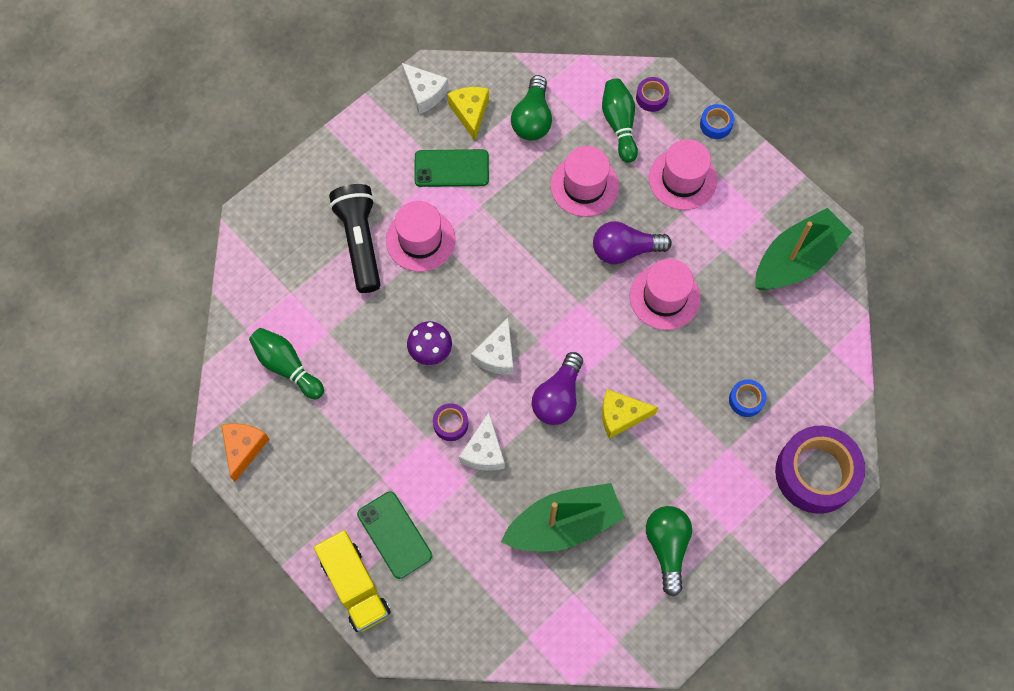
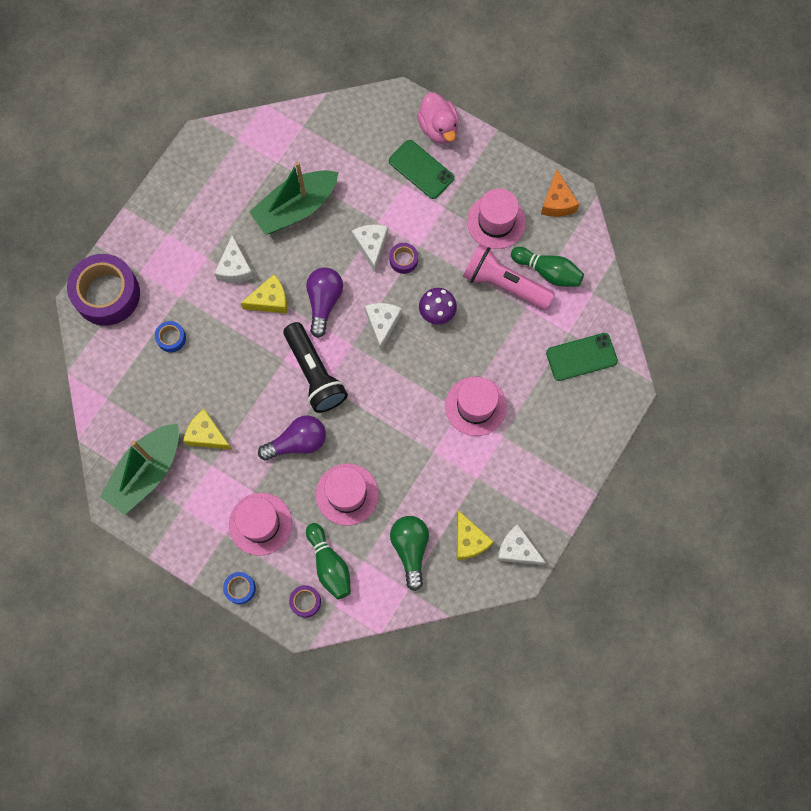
camera: 165 degrees right, 5 degrees up
yellow truck [314,530,391,632] -> pink duck [417,92,459,144]
black flashlight [329,184,381,293] -> black flashlight moved to [283,322,348,413]
green phone [414,149,489,187] -> green phone moved to [546,333,618,381]
pink hat [630,259,700,330] -> pink hat moved to [467,188,526,249]
green light bulb [646,506,692,597] -> none
none -> yellow cheese [183,409,232,450]
none -> white cheese [214,235,254,283]
none -> pink flashlight [463,244,555,310]

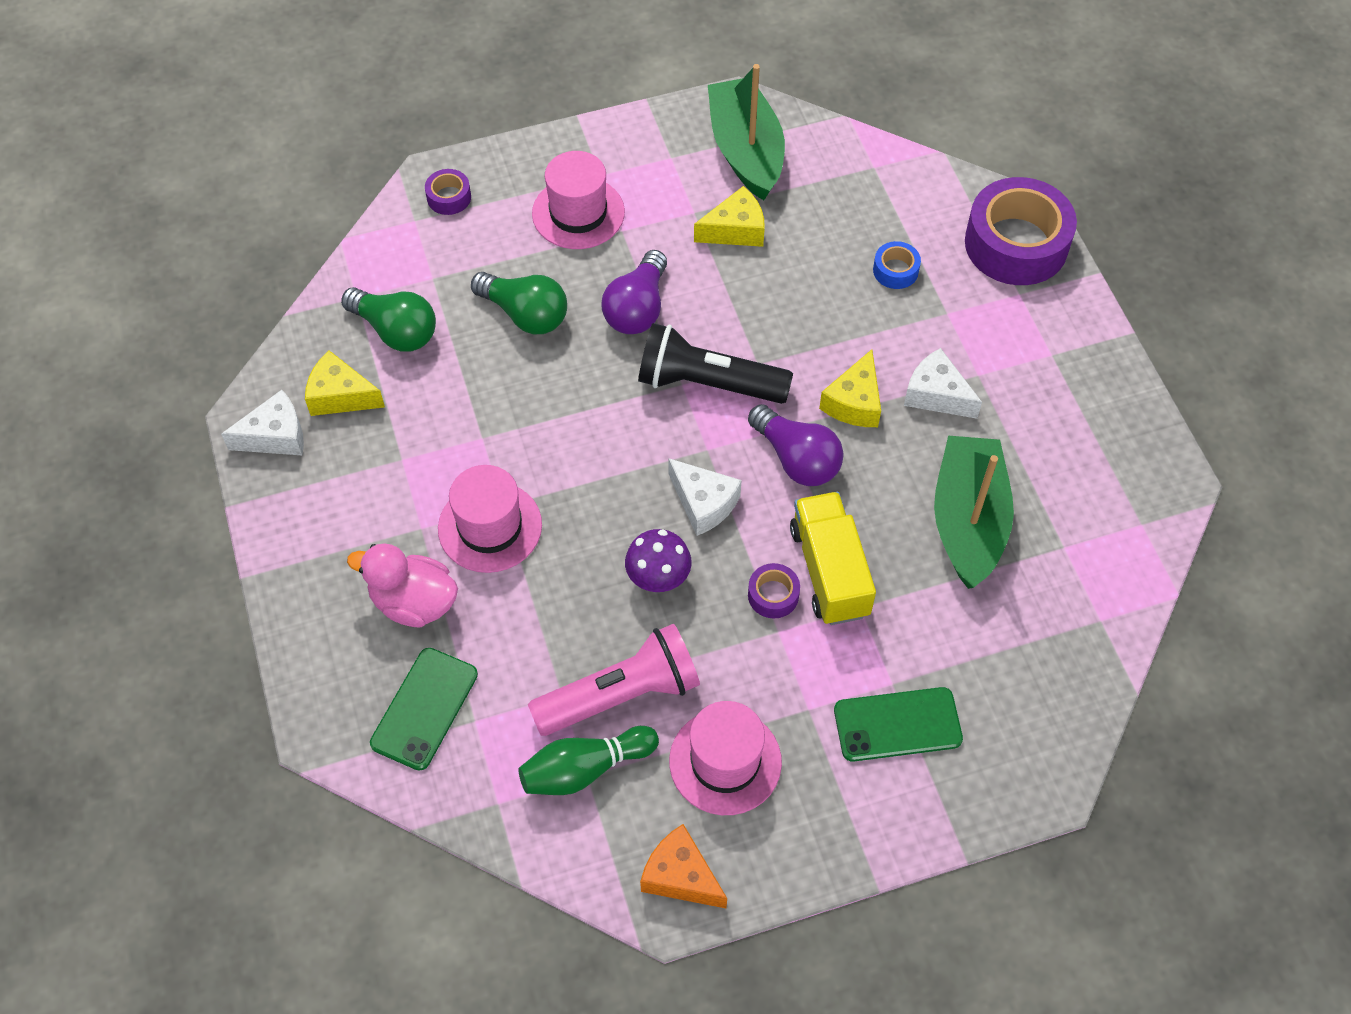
camera: 130 degrees right, 15 degrees down
blue tape [223,572,256,604] -> none
green bowling pin [306,523,351,599] -> none
pink hat [316,464,378,525] -> green light bulb [471,272,567,334]
white cheese [351,224,388,272] -> yellow truck [790,492,876,625]
pink duck [417,92,459,144] -> pink duck moved to [347,544,458,628]

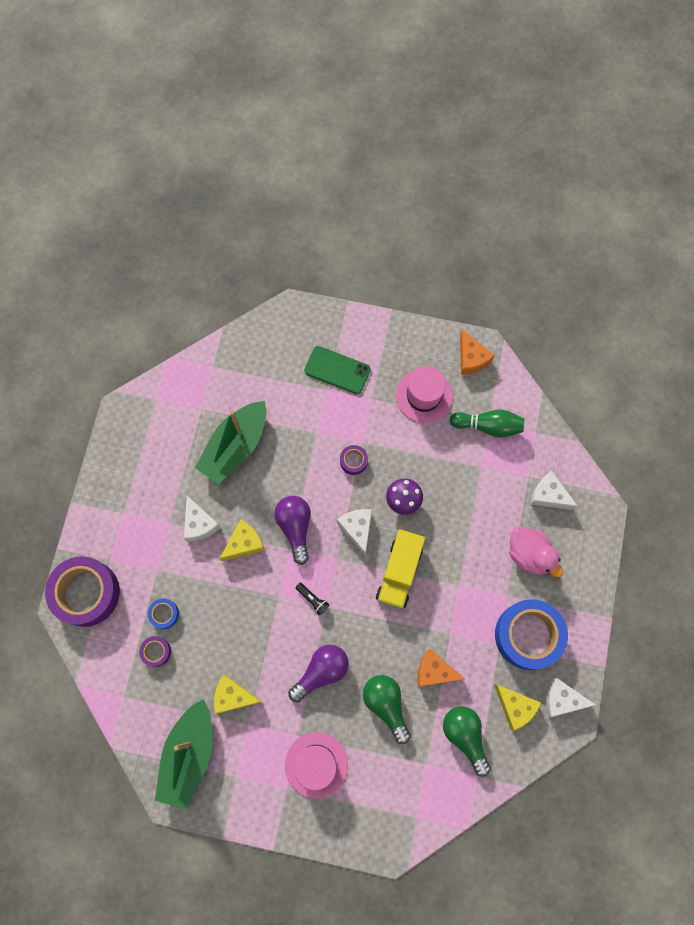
camera: 150 degrees left, 15 degrees up
green phone [370,648,478,771] -> white cheese [530,470,578,510]
purple tape [425,169,471,215] -> purple tape moved to [139,636,171,667]
pink hat [438,465,542,573] -> none
pink flashlight [528,624,700,736] -> none
black flashlight [638,323,793,404] -> black flashlight [295,583,329,615], size x0.41
yellow truck [790,492,876,625] -> yellow truck moved to [376,529,425,609]
none -> orange cheese [418,649,465,687]
none -> blue tape [495,599,568,670]

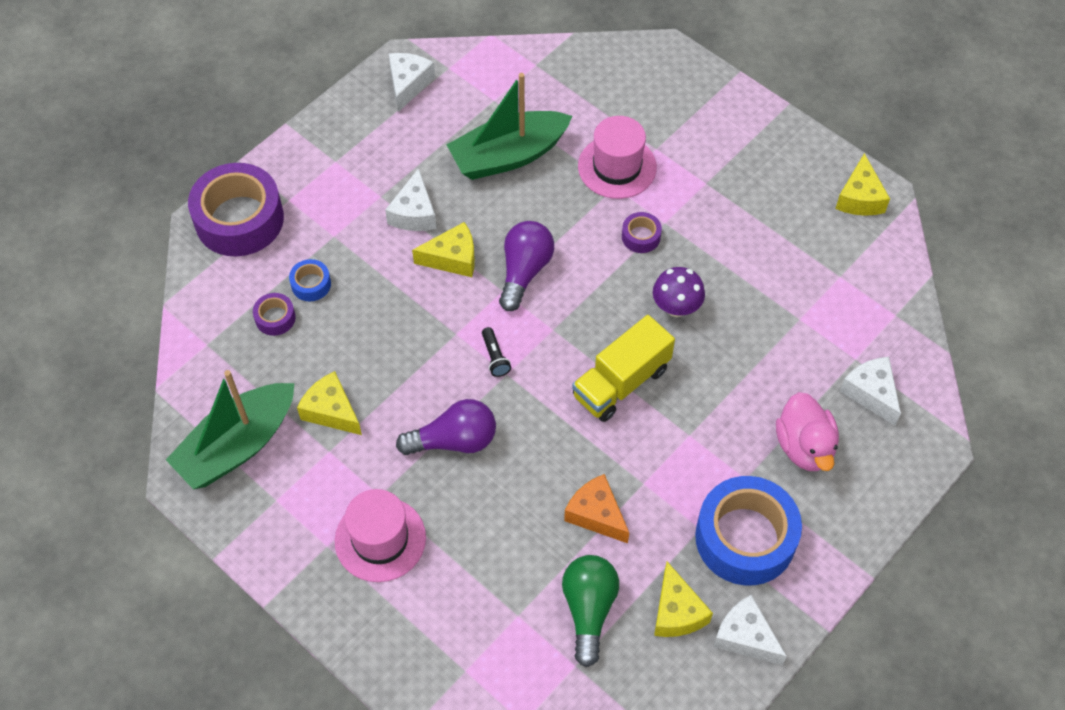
camera: 30 degrees right, 15 degrees down
green phone [304,346,371,395] -> none
white cheese [337,509,372,556] -> white cheese moved to [389,53,435,112]
green light bulb [363,675,411,744] -> none
pink hat [396,366,453,423] -> pink hat moved to [578,116,657,199]
green bowling pin [449,410,525,438] -> none
orange cheese [460,330,495,375] -> yellow cheese [835,153,890,216]

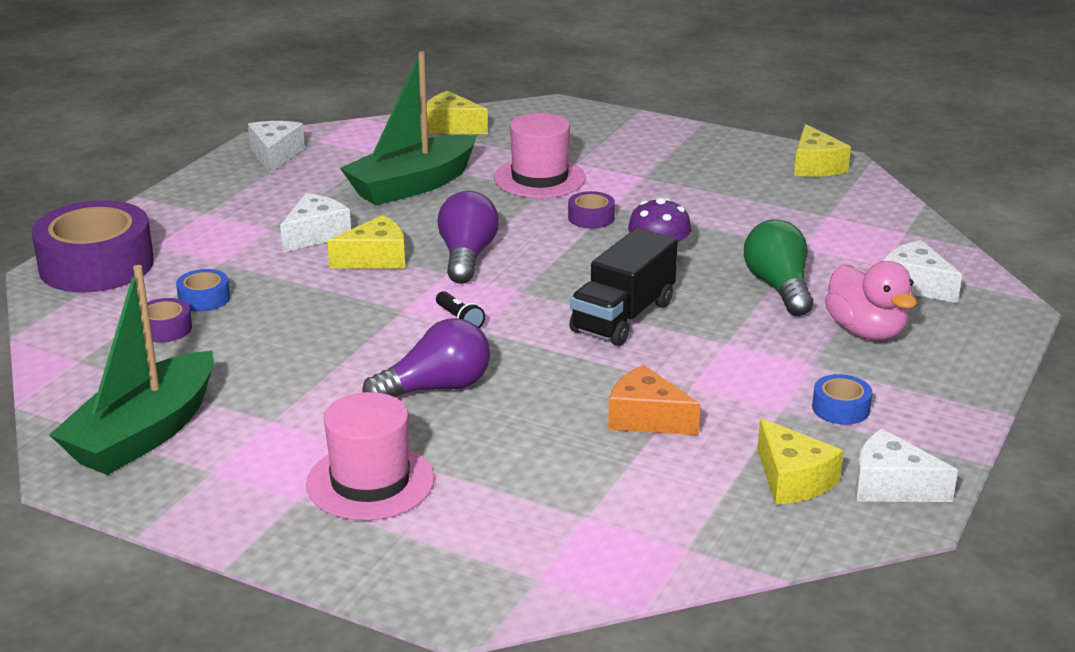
camera: 15 degrees left, 30 degrees down
yellow cheese [297,371,362,435] -> yellow cheese moved to [427,91,488,134]
white cheese [385,168,437,231] -> white cheese turned 135 degrees counterclockwise [280,193,351,252]
green light bulb [562,555,619,667] -> green light bulb moved to [744,219,813,316]
yellow truck [572,315,675,422] -> black truck [569,228,678,346]
blue tape [695,476,802,585] -> blue tape [812,374,872,425], size x0.44

